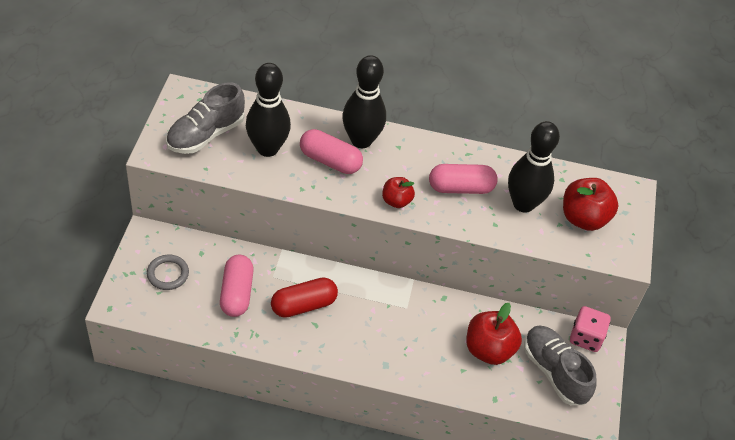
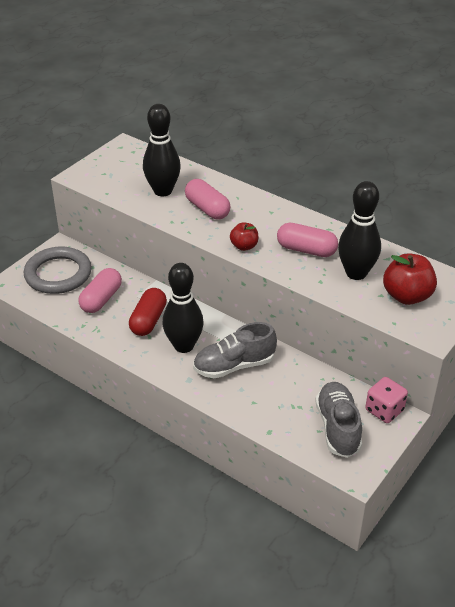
camera: 30 degrees right, 10 degrees down
grey ring [147,255,189,290] -> grey ring [24,247,92,294], size x1.93
grey shoe [166,82,245,154] -> grey shoe moved to [193,322,277,378]
red capsule [271,277,338,318] -> red capsule turned 75 degrees counterclockwise [129,288,167,336]
black bowling pin [342,55,386,148] -> black bowling pin moved to [162,263,203,353]
red apple [466,303,522,365] -> none

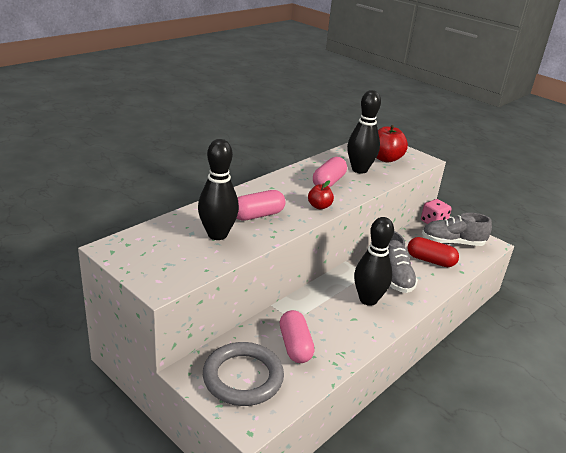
camera: 85 degrees left, 10 degrees down
pink capsule [78,268,122,313] -> pink capsule turned 45 degrees clockwise [280,310,315,363]
red capsule [129,288,167,336] -> red capsule moved to [407,237,459,267]

